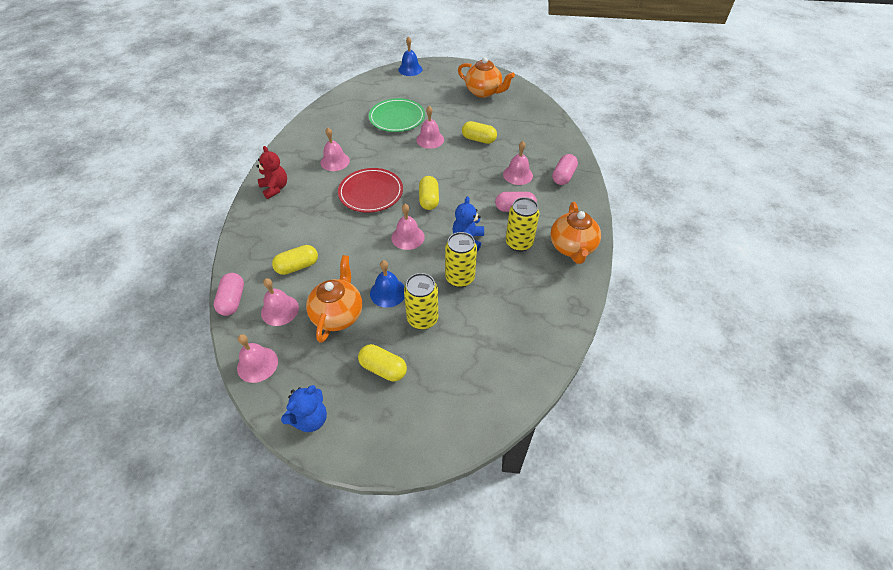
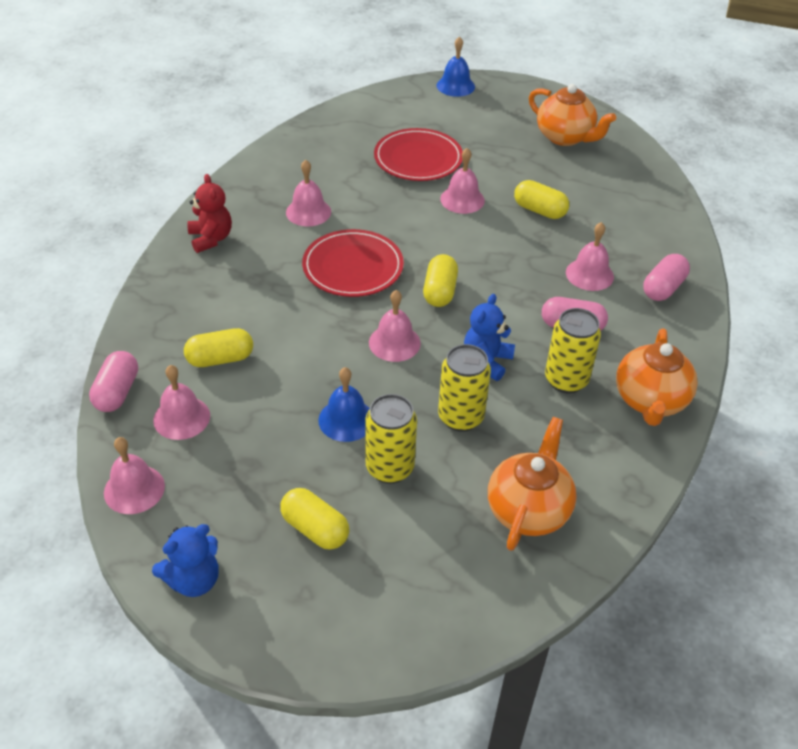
camera: 10 degrees right, 5 degrees down
orange teapot [306,255,362,343] -> orange teapot moved to [488,417,577,551]
green plate [369,98,425,132] -> red plate [374,128,463,181]

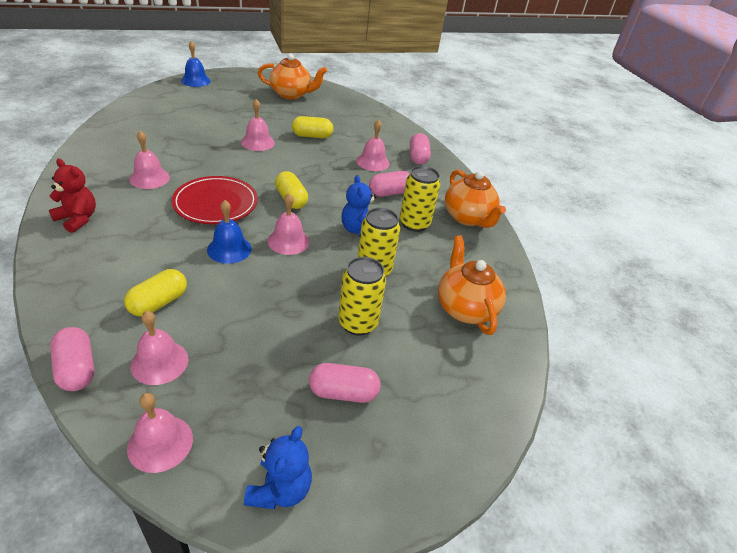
camera: 40 degrees left, 5 degrees down
yellow capsule [280,488,349,550] -> pink capsule [309,363,381,403]
blue bell [318,367,370,442] -> blue bell moved to [207,200,252,264]
red plate [374,128,463,181] -> none

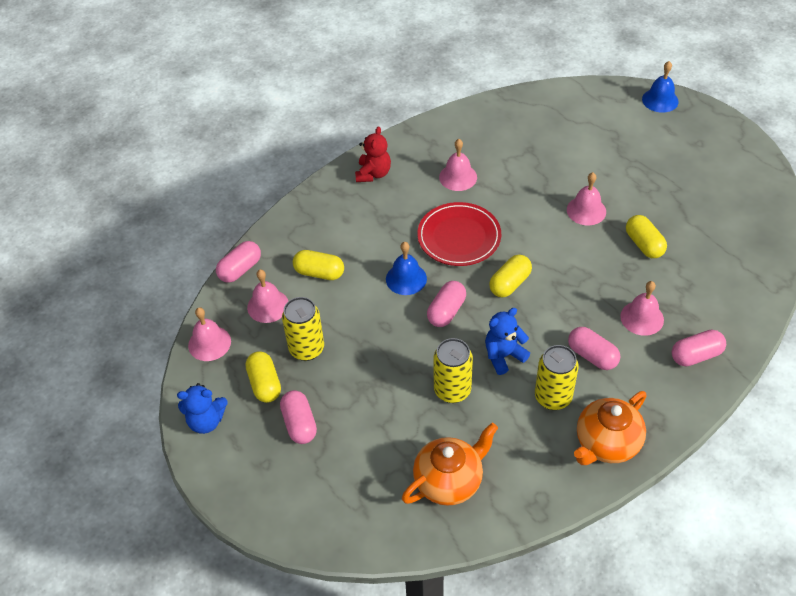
camera: 75 degrees right, 10 degrees up
orange teapot [258,54,327,99] -> none
pink bell [267,193,310,255] -> pink capsule [427,281,466,327]
yellow can [338,257,386,336] -> yellow can moved to [282,297,324,361]
none -> yellow capsule [246,351,281,403]

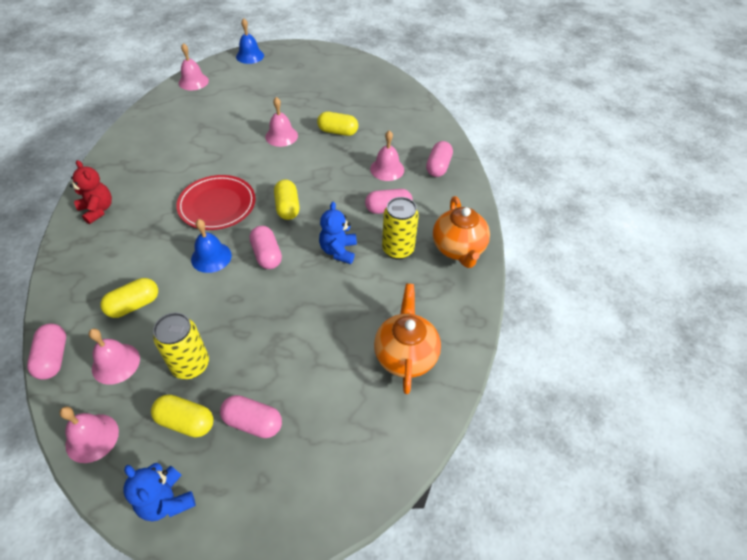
camera: 55 degrees left, 0 degrees up
blue teddy bear [177,383,228,434] -> blue teddy bear turned 105 degrees clockwise [123,463,196,522]
yellow can [433,338,473,403] -> none
pink bell [439,139,477,191] -> pink bell moved to [179,43,209,90]

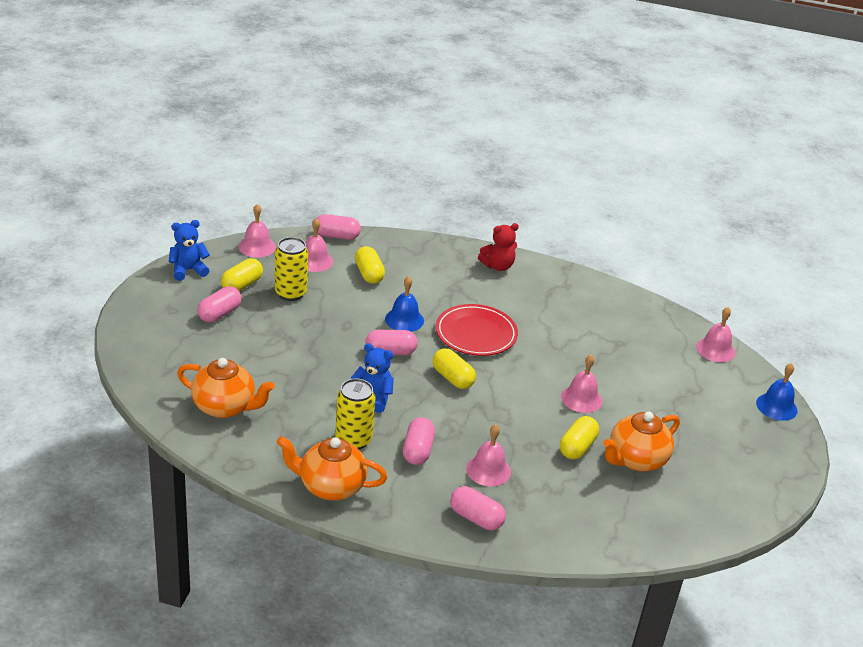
camera: 105 degrees right, 15 degrees down
yellow capsule [274,180,299,220] -> yellow capsule turned 45 degrees clockwise [433,348,476,389]
none -> orange teapot [603,412,680,471]

